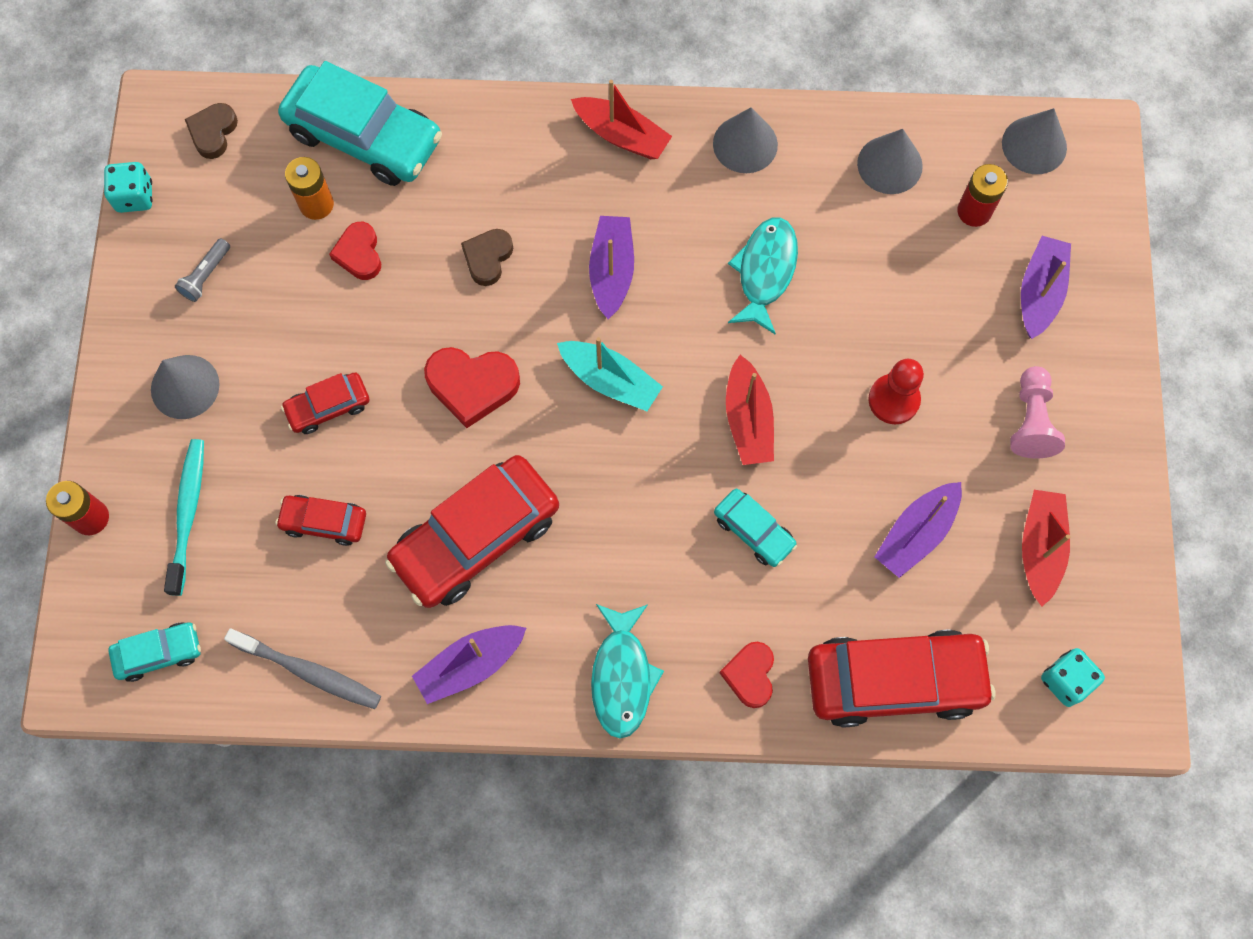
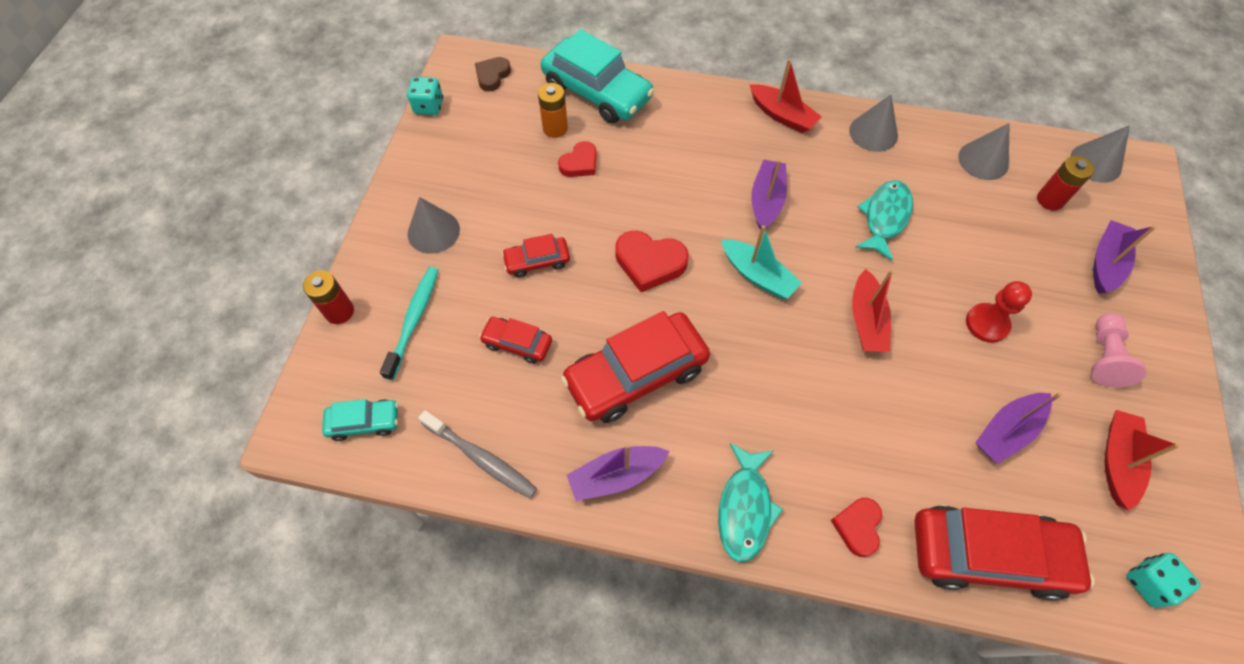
camera: 10 degrees right, 10 degrees down
grey flashlight [175,238,230,302] -> none
red heart [329,222,381,280] -> red heart turned 135 degrees counterclockwise [558,141,597,177]
brown heart [461,229,513,286] -> none
turquoise car [714,489,797,567] -> none

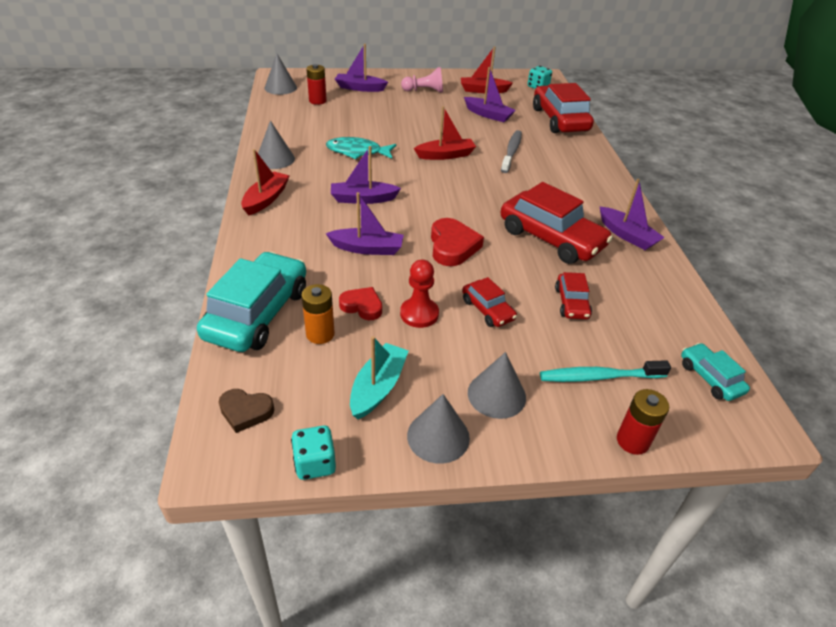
camera: 110 degrees left, 20 degrees down
grey toothbrush [418,410,537,499] -> grey toothbrush moved to [501,130,522,173]
turquoise fish [718,443,783,562] -> none
turquoise boat [721,225,802,299] -> turquoise boat moved to [350,336,409,419]
red heart [831,498,882,557] -> none
grey cone [958,123,1010,180] -> grey cone moved to [407,394,470,464]
red pawn [966,281,1032,343] -> red pawn moved to [400,260,439,328]
none -> purple boat [325,192,404,255]

